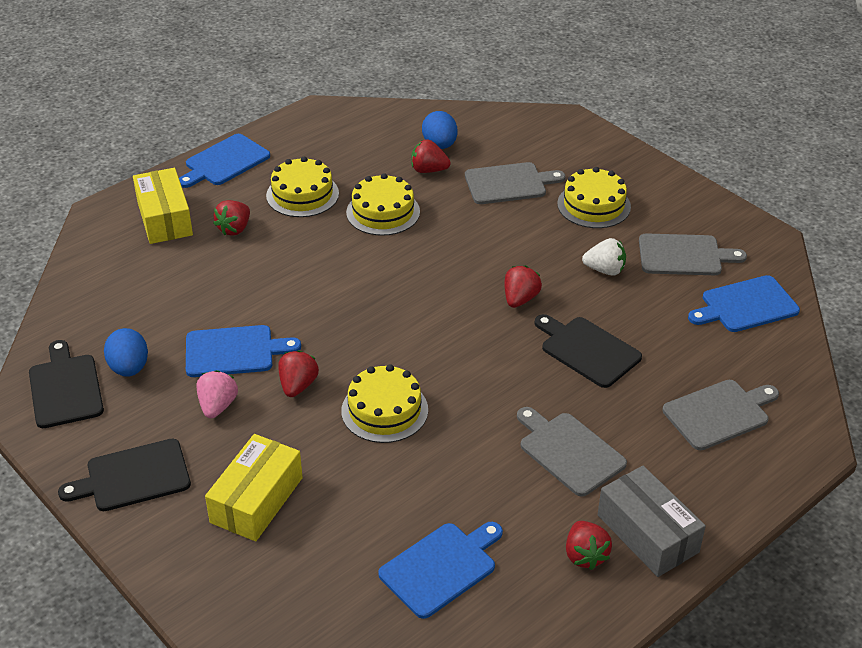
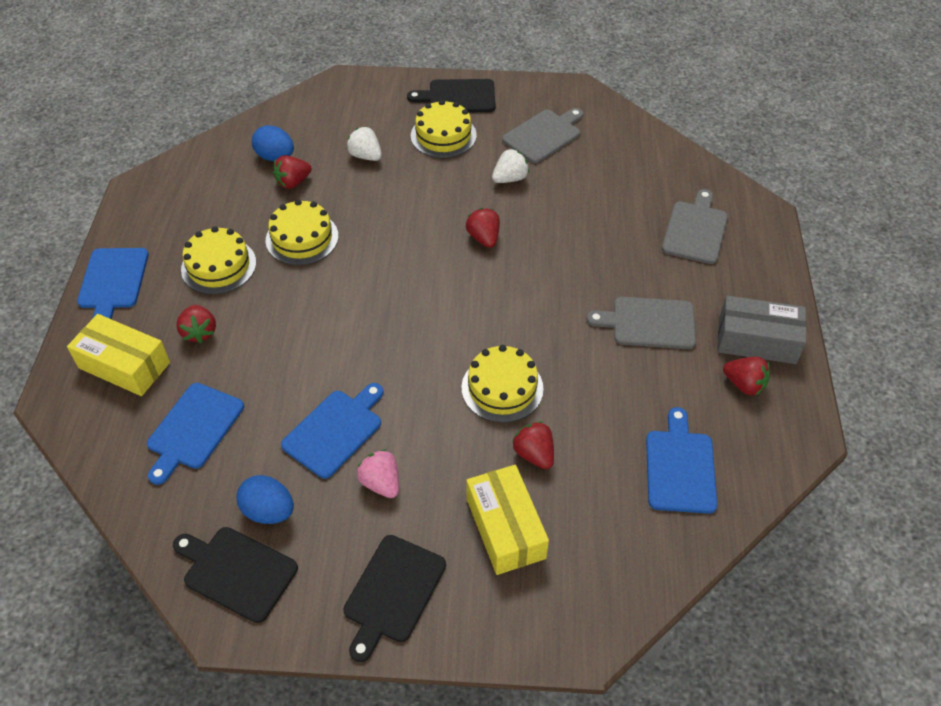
camera: 45 degrees left, 10 degrees up
red strawberry [278,350,319,397] -> red strawberry moved to [512,421,554,469]
grey cutting board [465,162,565,204] -> white strawberry [347,126,382,161]
black cutting board [535,314,642,388] -> black cutting board moved to [407,79,495,112]
blue cutting board [688,275,800,332] -> blue cutting board moved to [147,383,244,485]

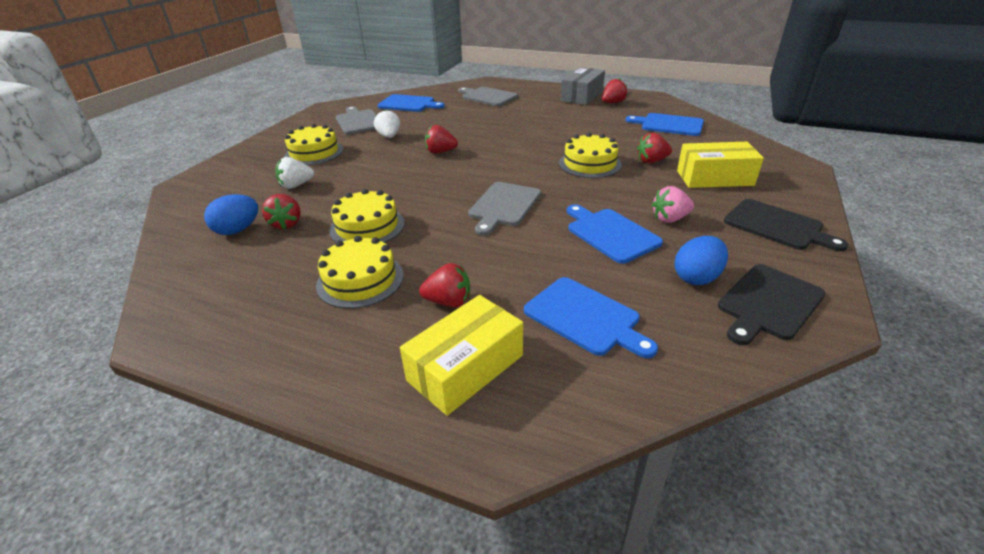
camera: 70 degrees left, 15 degrees down
blue cutting board [77,248,149,319] -> blue cutting board moved to [378,94,445,112]
black cutting board [407,79,495,112] -> none
grey cutting board [586,297,696,349] -> grey cutting board moved to [468,182,541,236]

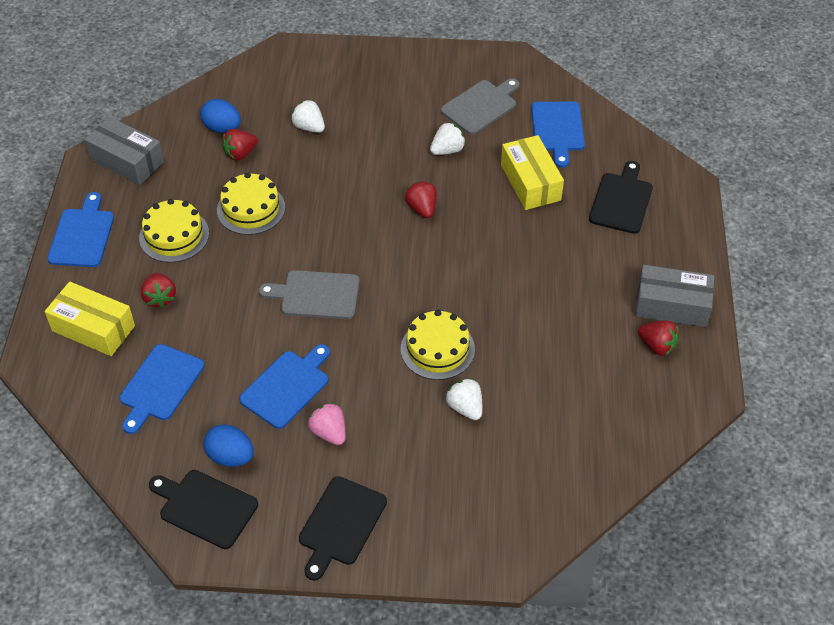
camera: 70 degrees right, 15 degrees up
yellow cake [284,124,343,165] -> none
grey cutting board [458,87,518,106] -> black cutting board [589,161,653,234]
blue cutting board [626,113,704,136] -> blue cutting board moved to [47,192,114,267]
red strawberry [637,133,672,164] -> white strawberry [446,378,482,420]
yellow box [677,142,764,188] -> yellow box moved to [501,135,564,210]
none -> grey box [84,117,164,185]

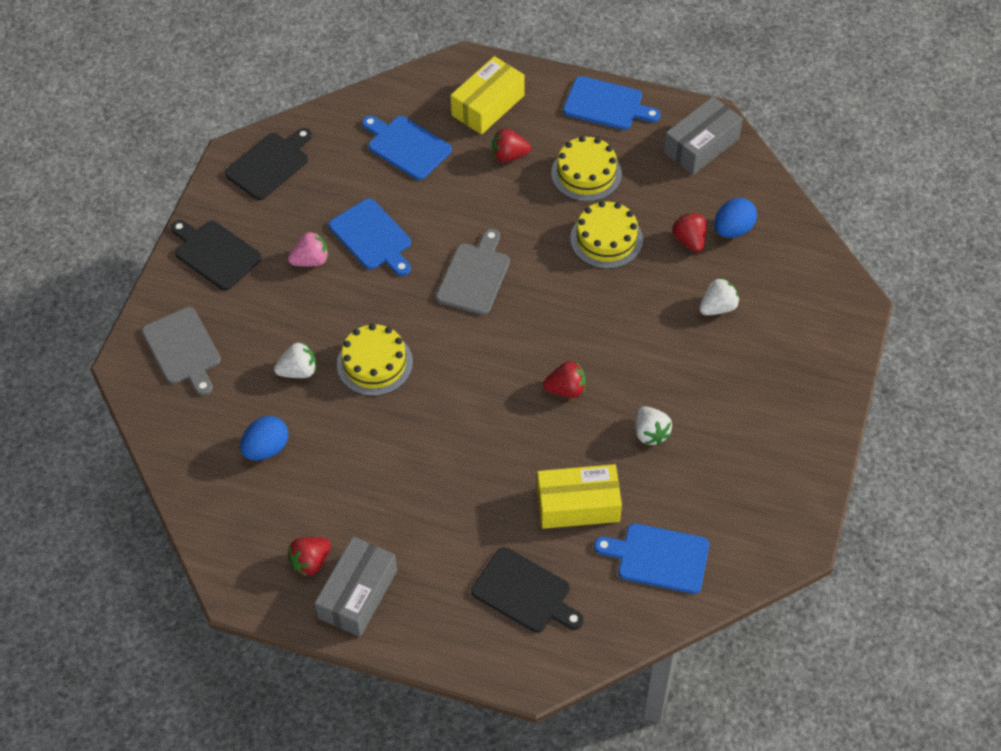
camera: 105 degrees right, 5 degrees up
blue egg [203,424,254,467] -> blue egg moved to [240,416,288,461]
grey cutting board [441,78,520,135] -> grey cutting board moved to [142,307,221,396]

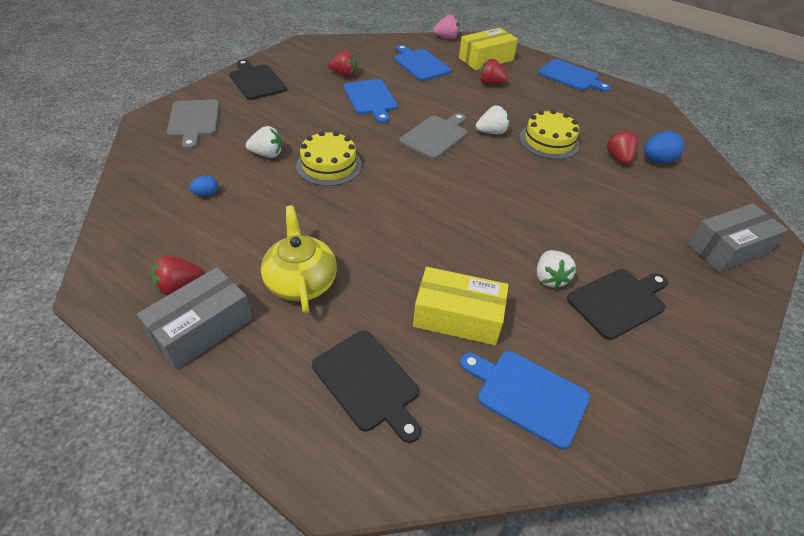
camera: 15 degrees right, 10 degrees down
black cutting board [225,128,312,200] -> black cutting board moved to [567,269,668,340]
blue egg [240,416,288,461] -> blue egg [189,176,218,196], size x0.57
pink strawberry [288,231,328,267] -> pink strawberry moved to [433,15,459,39]
red strawberry [543,361,586,398] -> red strawberry moved to [328,50,357,77]
yellow cake [551,136,622,202] -> none
grey box [664,97,743,175] -> grey box moved to [688,203,788,272]
white strawberry [700,278,740,315] -> white strawberry moved to [476,105,509,134]
none -> yellow teapot [261,205,337,313]

